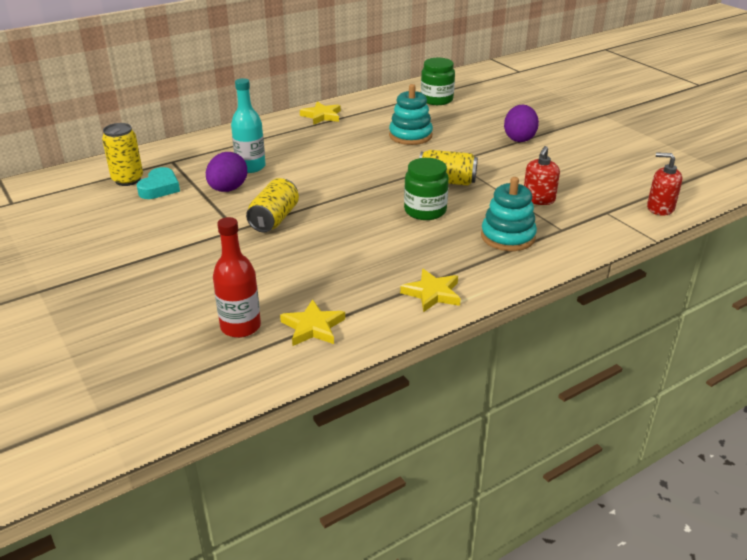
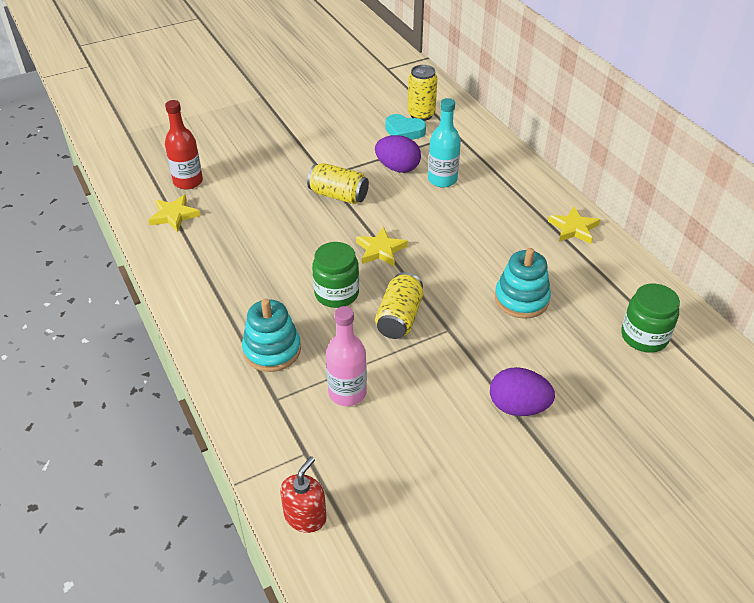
camera: 95 degrees right, 10 degrees up
yellow star [400,269,461,312] -> yellow star moved to [356,227,408,267]
red soap dispenser [524,146,560,205] -> pink bottle [326,306,367,406]

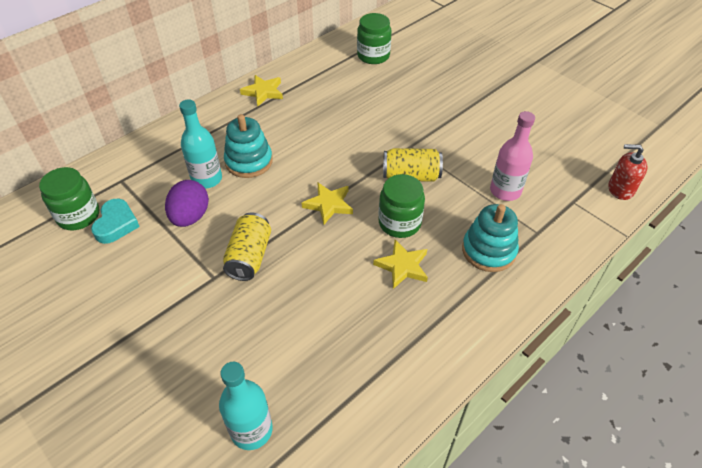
camera: 105 degrees left, 5 degrees up
yellow star [149,195,200,232] -> yellow star moved to [373,240,428,289]
red bottle [165,100,203,189] -> turquoise bottle [219,362,273,450]
yellow can [408,65,437,121] -> green jar [39,167,99,230]
purple egg [490,367,555,416] -> none
turquoise stacking toy [495,248,551,319] -> turquoise stacking toy moved to [224,114,273,178]

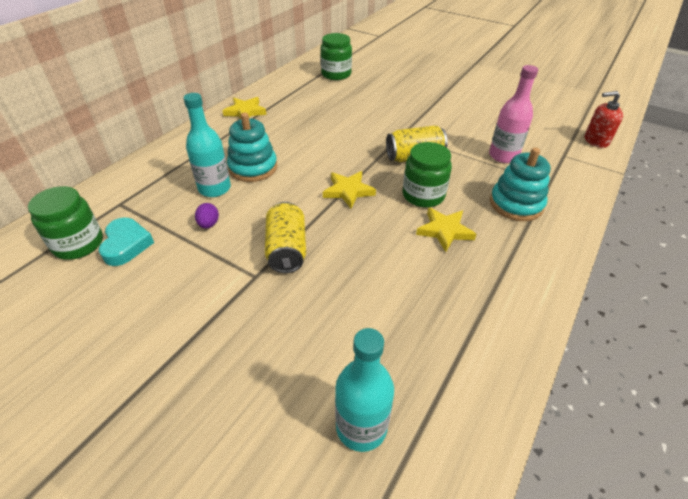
camera: 15 degrees left, 5 degrees down
purple egg [165,180,209,227] -> purple egg [195,203,219,229], size x0.52

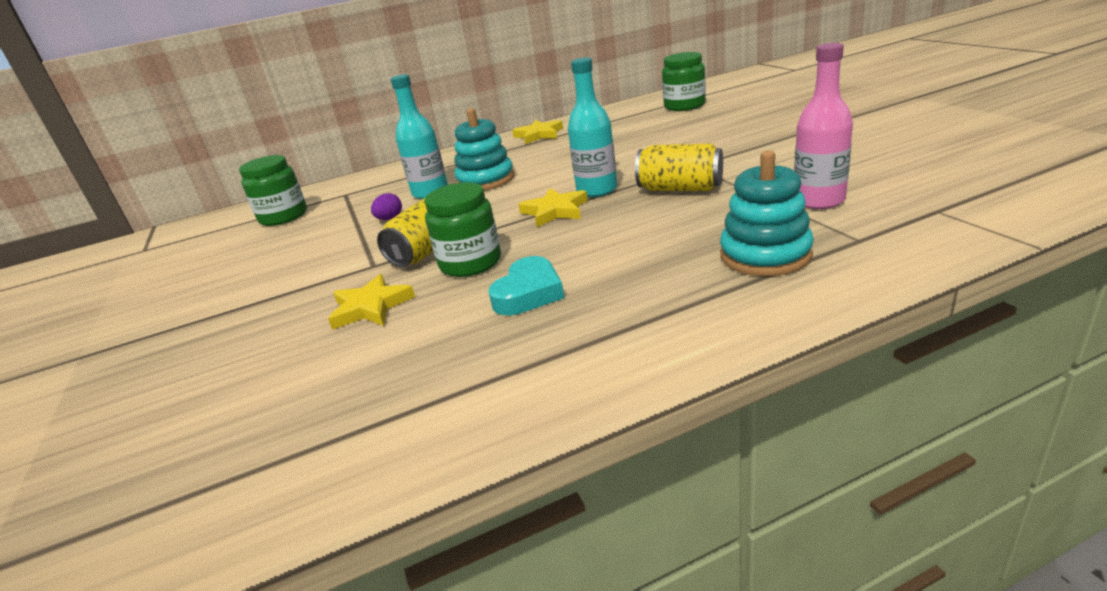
camera: 40 degrees right, 15 degrees down
turquoise heart [99,218,154,266] -> turquoise heart moved to [488,256,564,315]
turquoise bottle [335,328,394,452] -> turquoise bottle moved to [568,58,617,197]
green jar [403,142,452,208] -> green jar moved to [424,182,501,277]
yellow star [416,207,476,252] -> yellow star moved to [328,274,415,330]
red soap dispenser [585,91,623,148] -> none

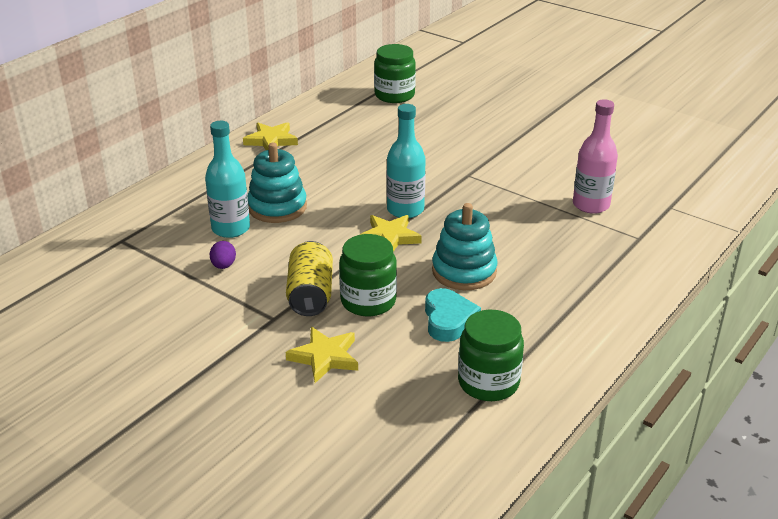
camera: 35 degrees left, 5 degrees up
green jar [239,155,307,226] -> green jar moved to [458,310,524,401]
yellow can [635,143,723,191] -> none
turquoise stacking toy [720,151,814,276] -> turquoise stacking toy moved to [432,203,498,290]

